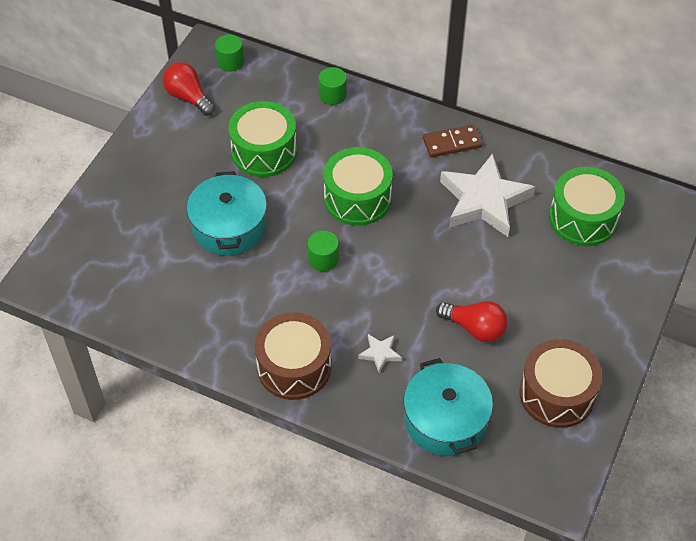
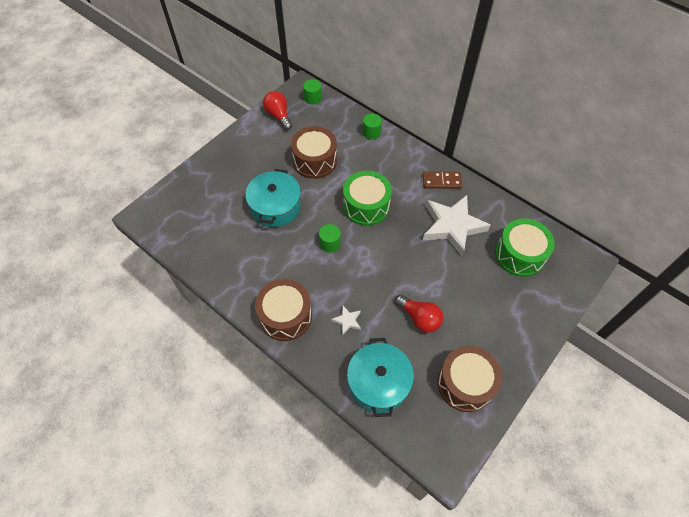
camera: 15 degrees right, 5 degrees up
green drum [228,101,297,177] -> brown drum [291,126,337,179]

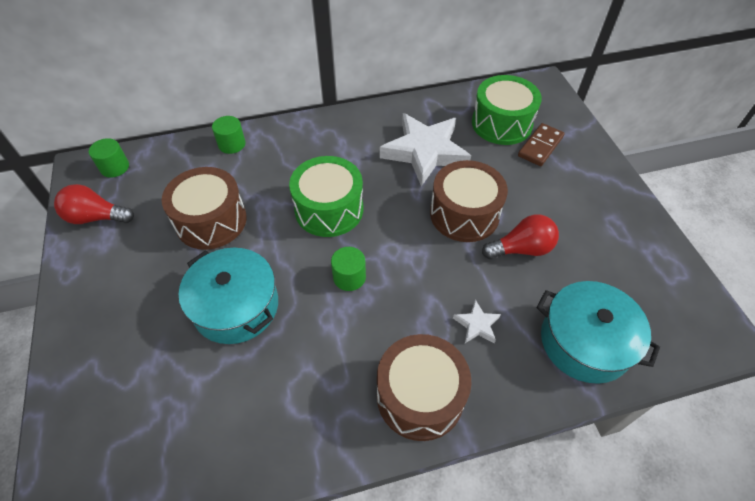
camera: 55 degrees left, 5 degrees down
brown domino [423,171,462,189] -> brown domino moved to [518,123,565,166]
brown drum [438,346,502,412] -> brown drum moved to [430,160,508,242]

